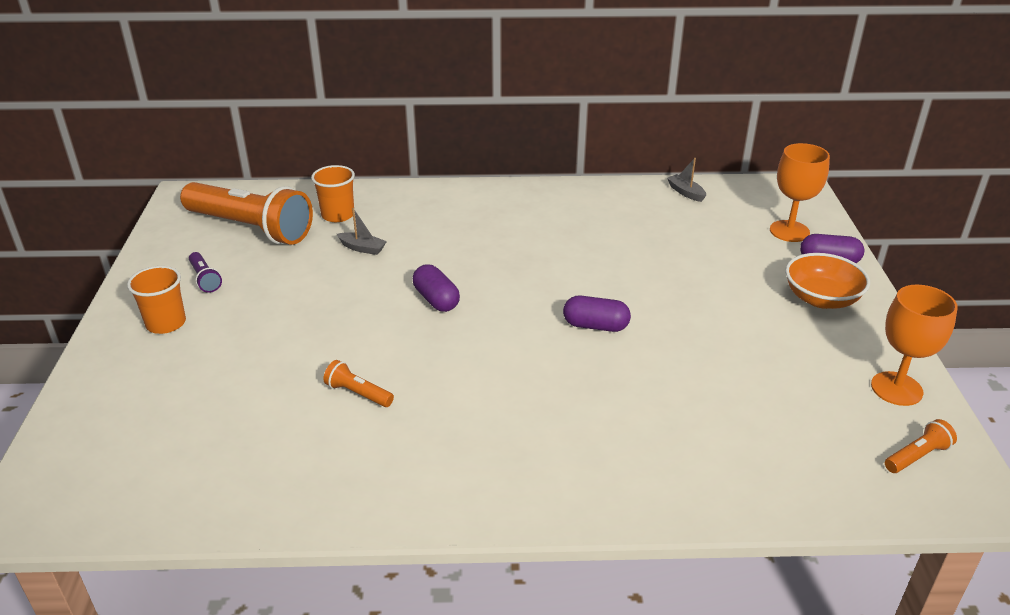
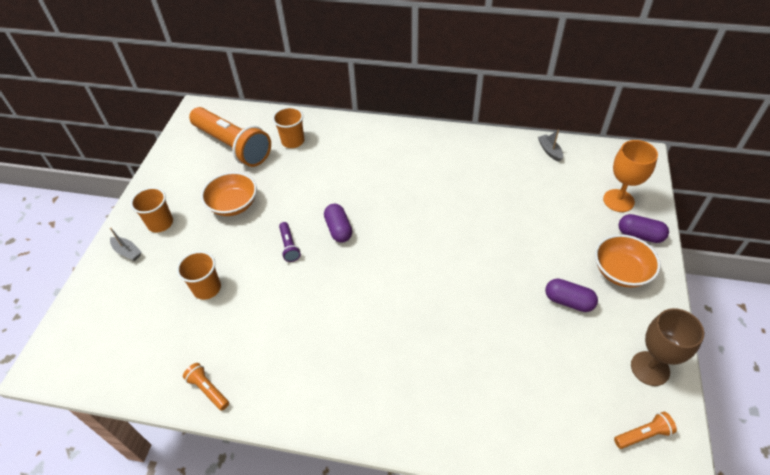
camera: 15 degrees right, 15 degrees up
purple flashlight [189,252,222,293] -> purple flashlight moved to [279,222,301,262]
orange flashlight [323,360,394,407] -> orange flashlight moved to [183,363,229,411]
grey boat [337,208,387,255] -> grey boat moved to [110,228,141,261]
purple capsule [563,296,631,332] -> purple capsule moved to [545,279,598,312]
orange goblet [871,285,958,406] -> brown goblet [631,308,704,386]
none -> orange cup [177,251,221,300]
none -> orange bowl [201,172,257,216]

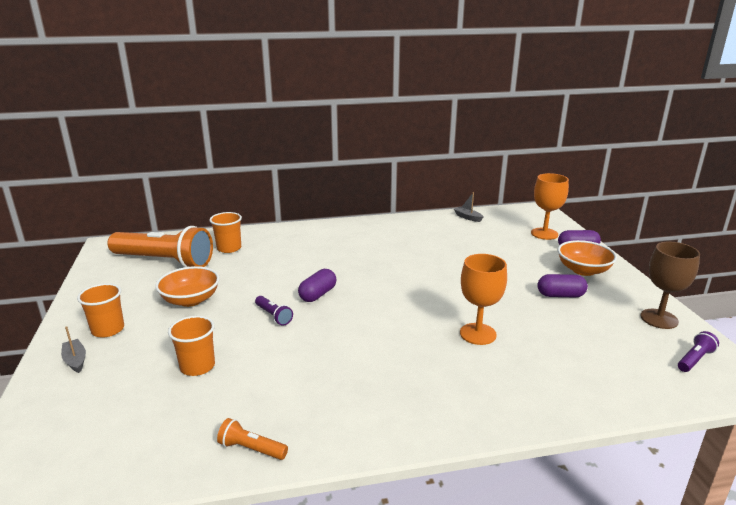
camera: 25 degrees left, 25 degrees down
grey boat [110,228,141,261] -> grey boat turned 135 degrees counterclockwise [61,326,86,373]
purple capsule [324,204,352,243] -> purple capsule turned 75 degrees clockwise [298,269,337,302]
orange flashlight [614,412,677,449] -> purple flashlight [678,331,719,372]
none -> orange goblet [460,254,507,345]

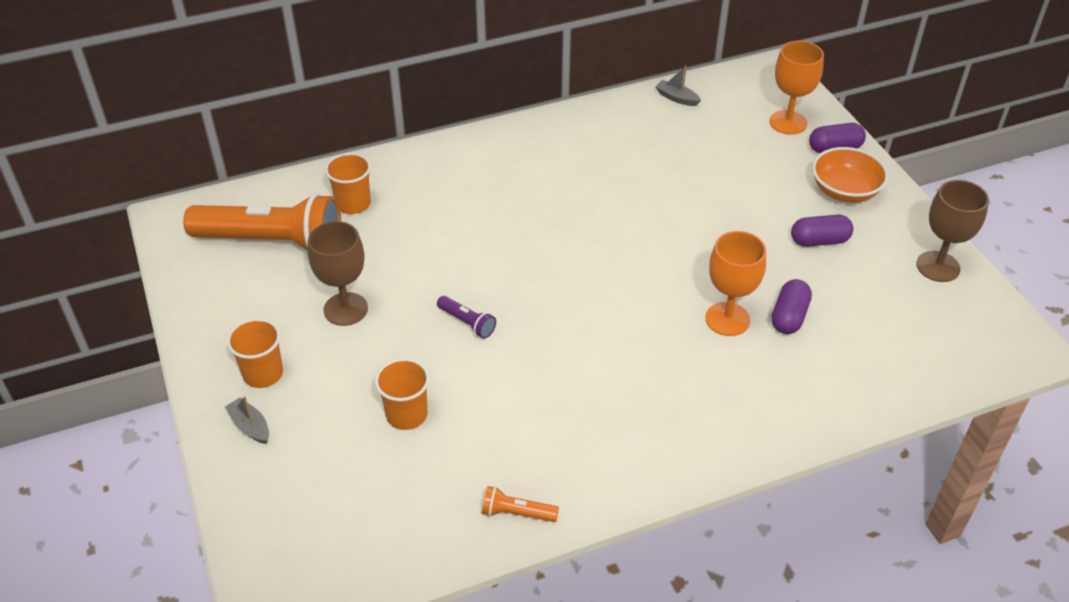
camera: 10 degrees left, 20 degrees up
orange bowl [155,266,220,307] -> brown goblet [308,221,368,326]
purple capsule [298,269,337,302] -> purple capsule moved to [771,279,812,334]
purple flashlight [678,331,719,372] -> none

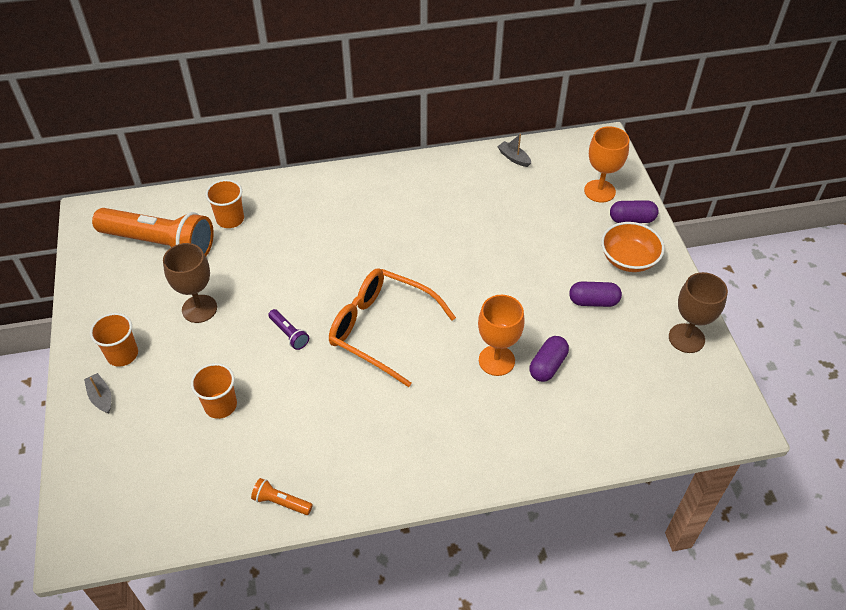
camera: 10 degrees right, 5 degrees up
none -> orange glasses [329,268,456,387]

